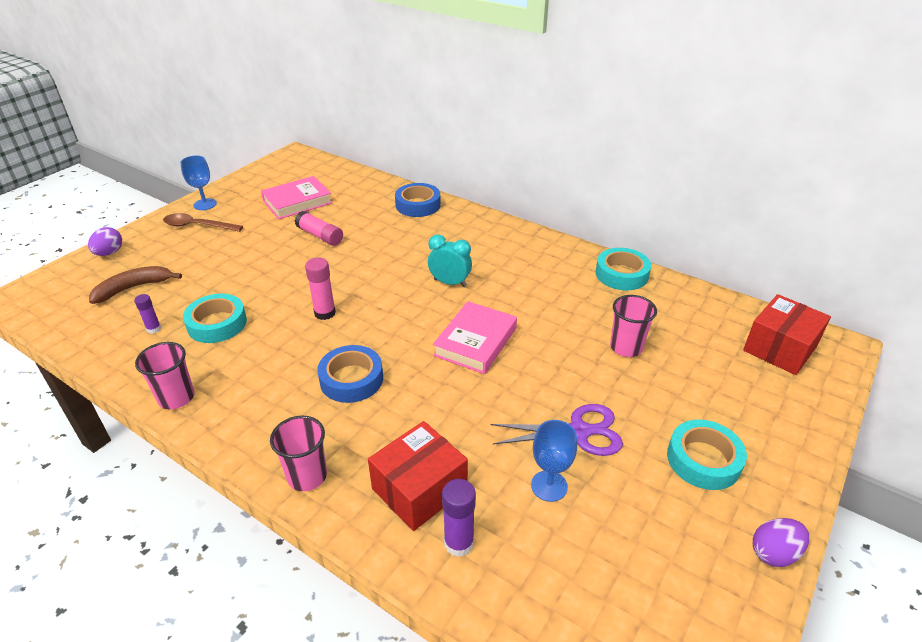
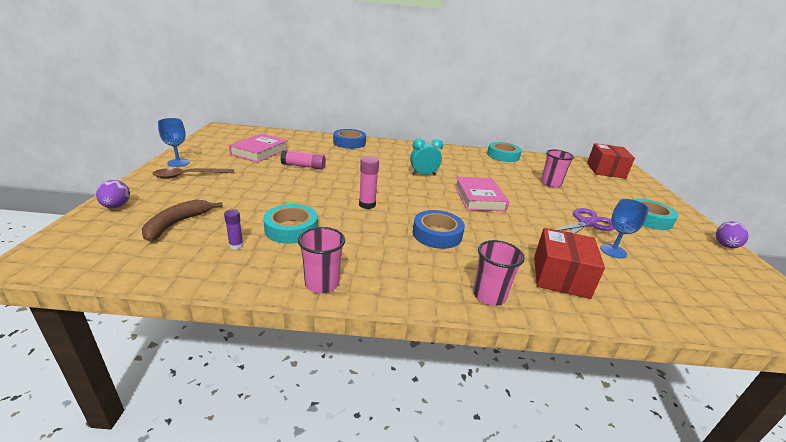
camera: 35 degrees left, 10 degrees down
purple glue stick [442,479,476,557] -> none

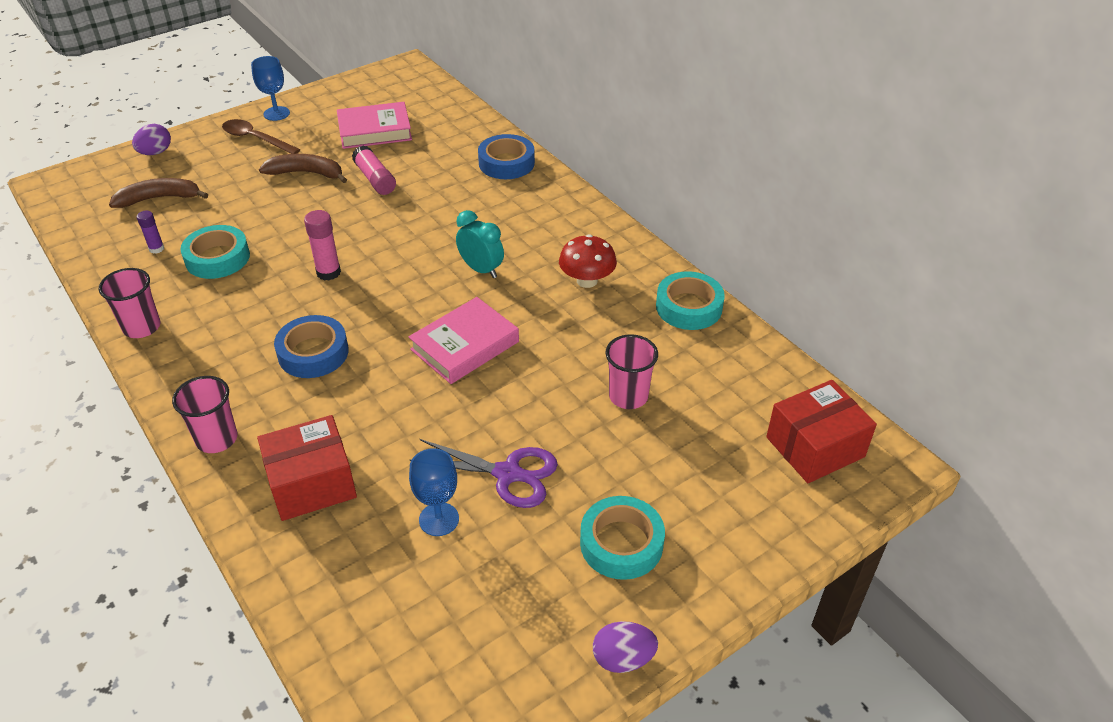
camera: 55 degrees right, 15 degrees up
none -> brown banana [259,154,347,183]
none -> red mushroom [559,234,617,288]

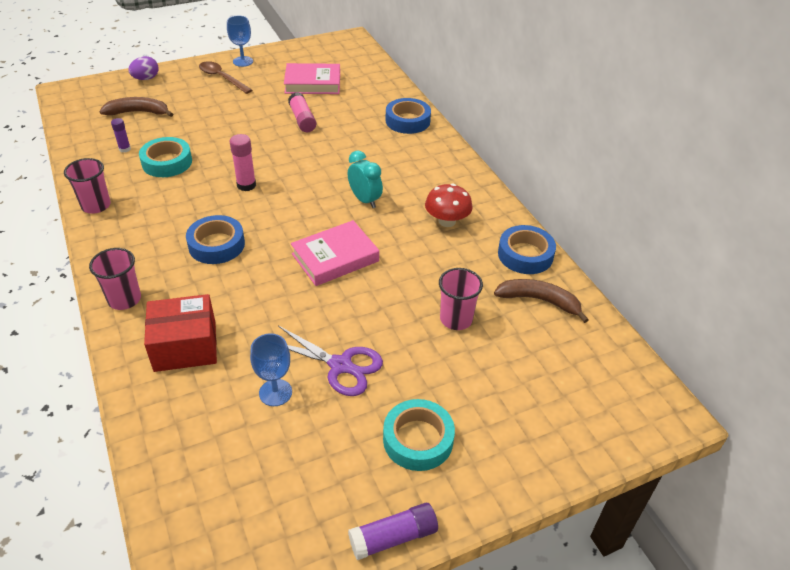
camera: 10 degrees right, 0 degrees up
brown banana [259,154,347,183] -> brown banana moved to [494,279,589,323]
purple egg [593,621,658,673] -> purple glue stick [348,503,438,560]
turquoise tape [656,271,725,330] -> blue tape [498,225,556,274]
red box [766,380,877,483] -> none

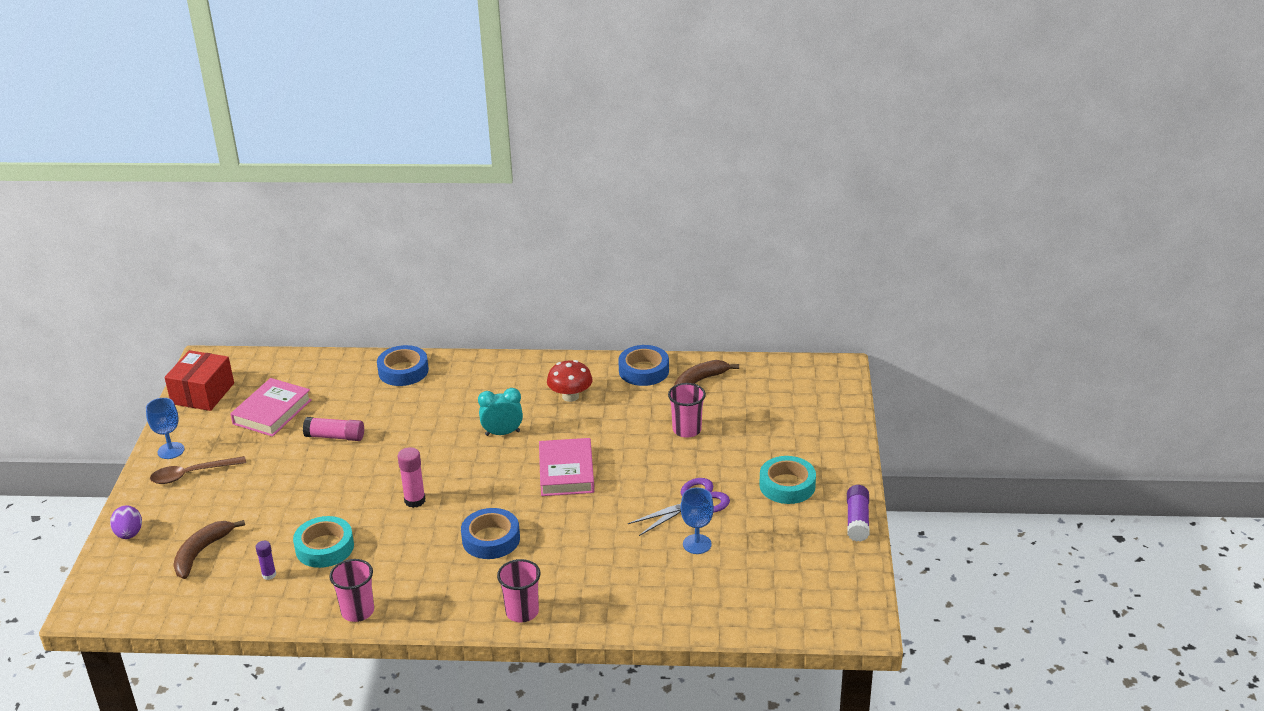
camera: 60 degrees left, 10 degrees down
red box [144,294,217,372] -> red box moved to [164,350,234,411]

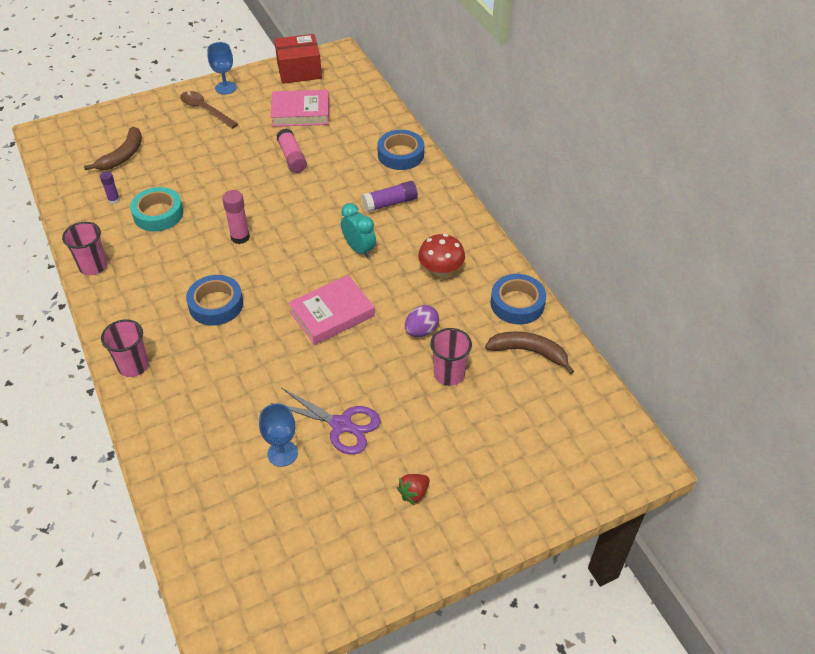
camera: 60 degrees right, 15 degrees up
purple egg [110,505,142,539] -> purple egg moved to [405,305,439,337]
brown banana [173,520,245,579] -> brown banana turned 120 degrees clockwise [84,127,142,170]
turquoise tape [759,456,816,504] -> red strawberry [397,474,430,505]
purple glue stick [847,485,869,542] -> purple glue stick moved to [362,181,418,212]

